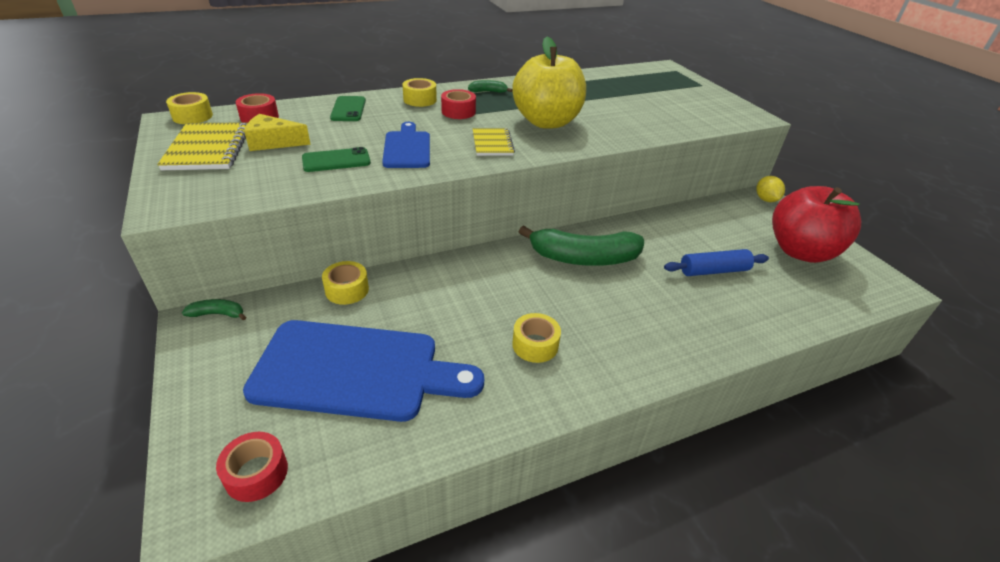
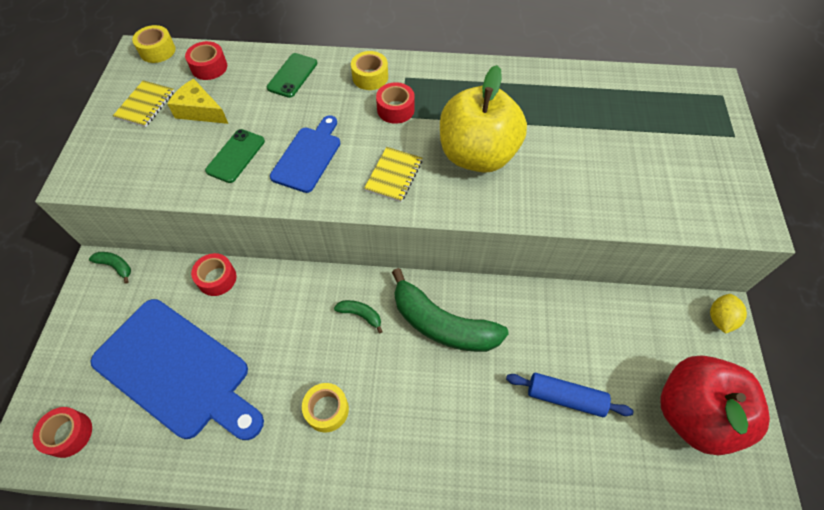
camera: 30 degrees right, 20 degrees up
yellow notebook [157,122,248,170] -> yellow notebook [113,80,174,127], size x0.63
green phone [302,147,371,172] -> green phone turned 75 degrees counterclockwise [205,129,265,183]
yellow tape [322,261,369,305] -> red tape [191,253,237,296]
green banana [468,80,512,93] -> green banana moved to [334,300,383,333]

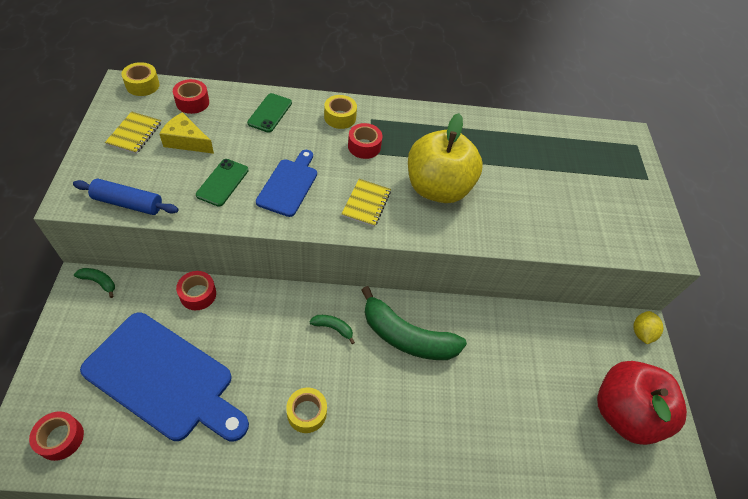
camera: 10 degrees left, 5 degrees down
blue rolling pin [506,373,634,417] -> blue rolling pin moved to [73,179,179,215]

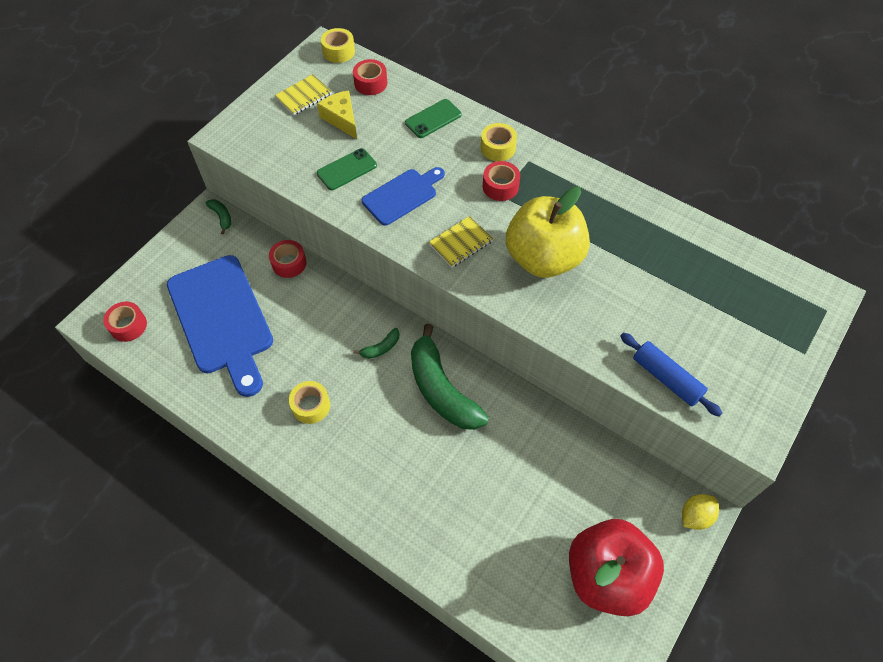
camera: 40 degrees right, 5 degrees up
blue rolling pin [73,179,179,215] -> blue rolling pin moved to [620,333,722,417]
green banana [309,315,355,344] -> green banana turned 90 degrees clockwise [353,328,399,359]

